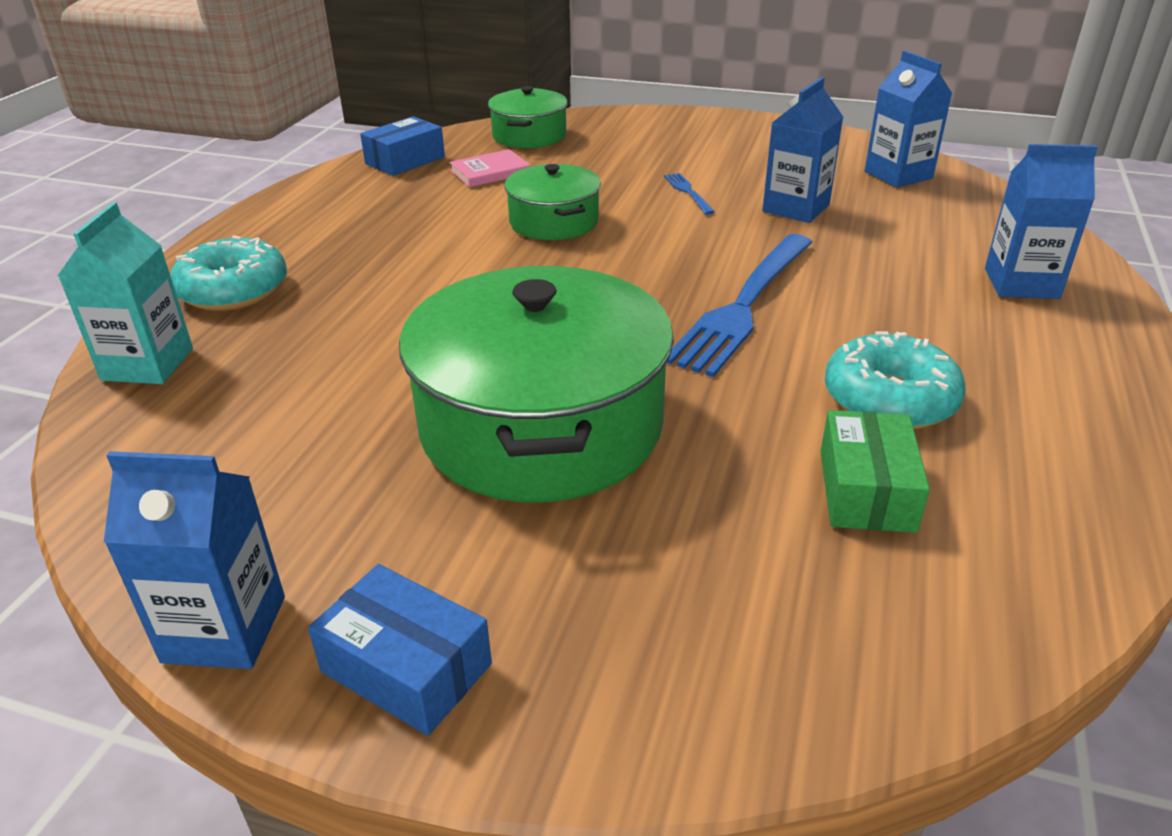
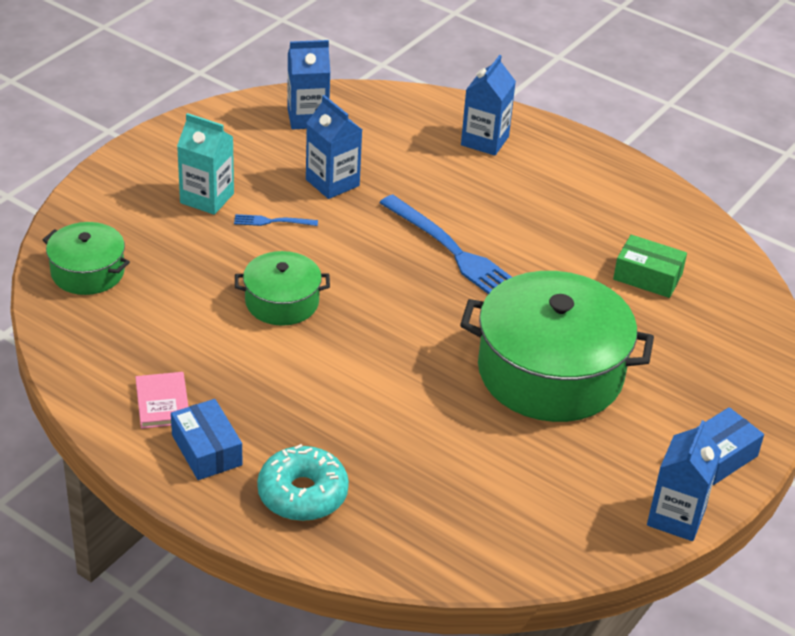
camera: 75 degrees left, 5 degrees up
turquoise carton [58,202,193,384] -> turquoise carton moved to [177,113,234,215]
blue box [360,116,445,176] -> blue box moved to [171,399,243,480]
pink book [449,149,531,187] -> pink book moved to [136,372,188,429]
turquoise donut [825,331,965,429] -> none

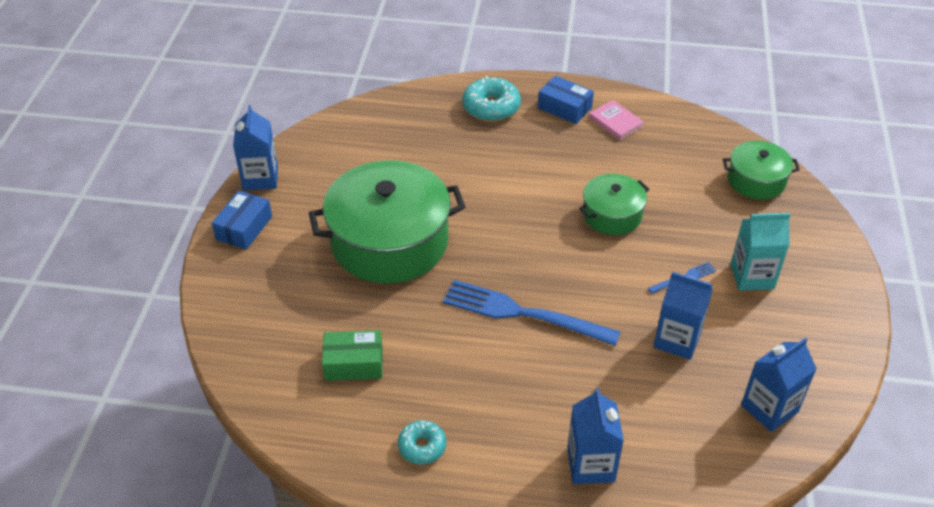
camera: 155 degrees right, 5 degrees up
none -> turquoise donut [398,420,446,464]

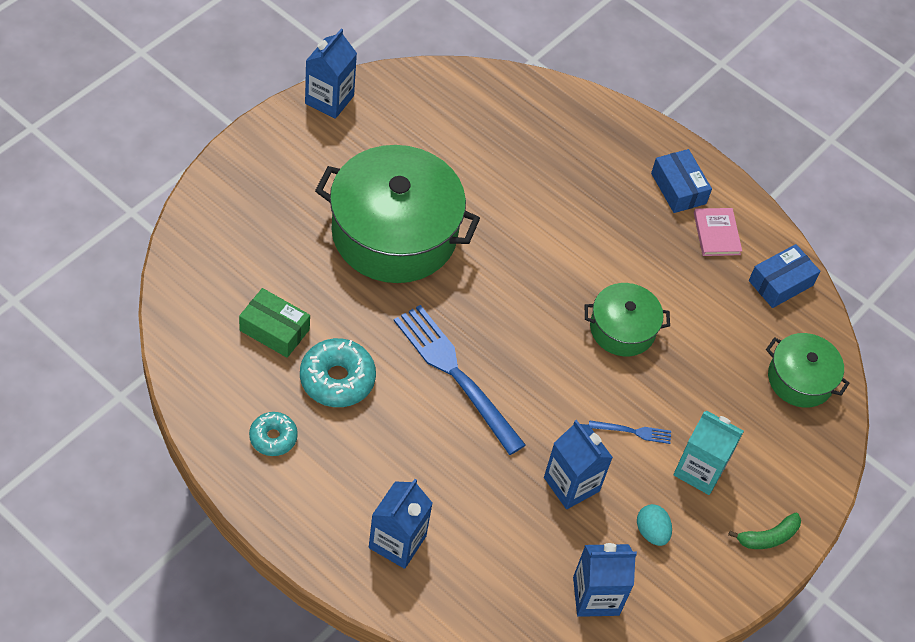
camera: 25 degrees right, 10 degrees up
blue box [212,190,272,250] -> blue box moved to [749,244,820,308]
turquoise donut [462,76,521,122] -> turquoise donut moved to [300,338,376,407]
none -> turquoise egg [637,504,672,546]
none -> green banana [728,513,801,549]

